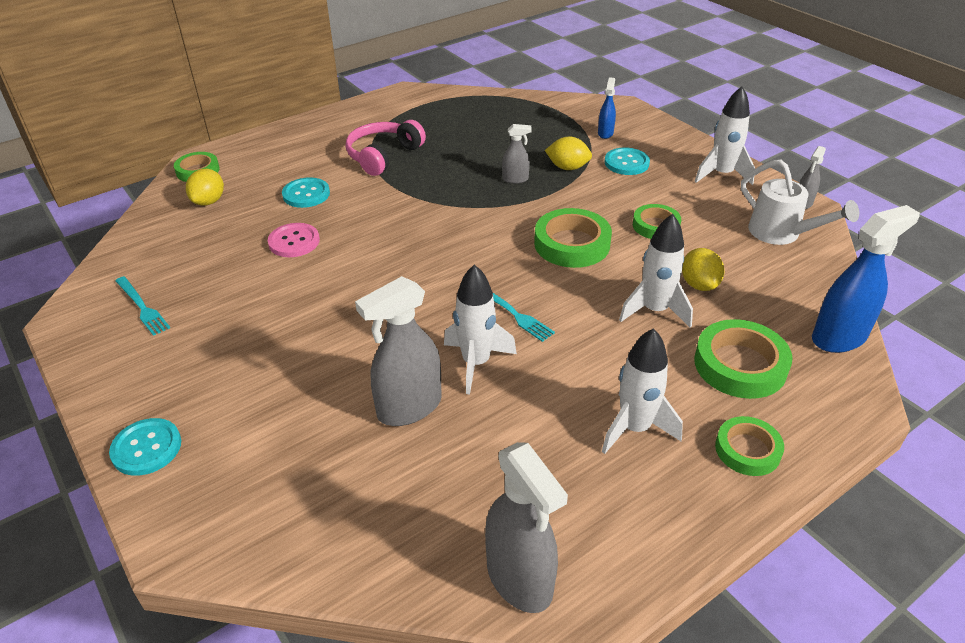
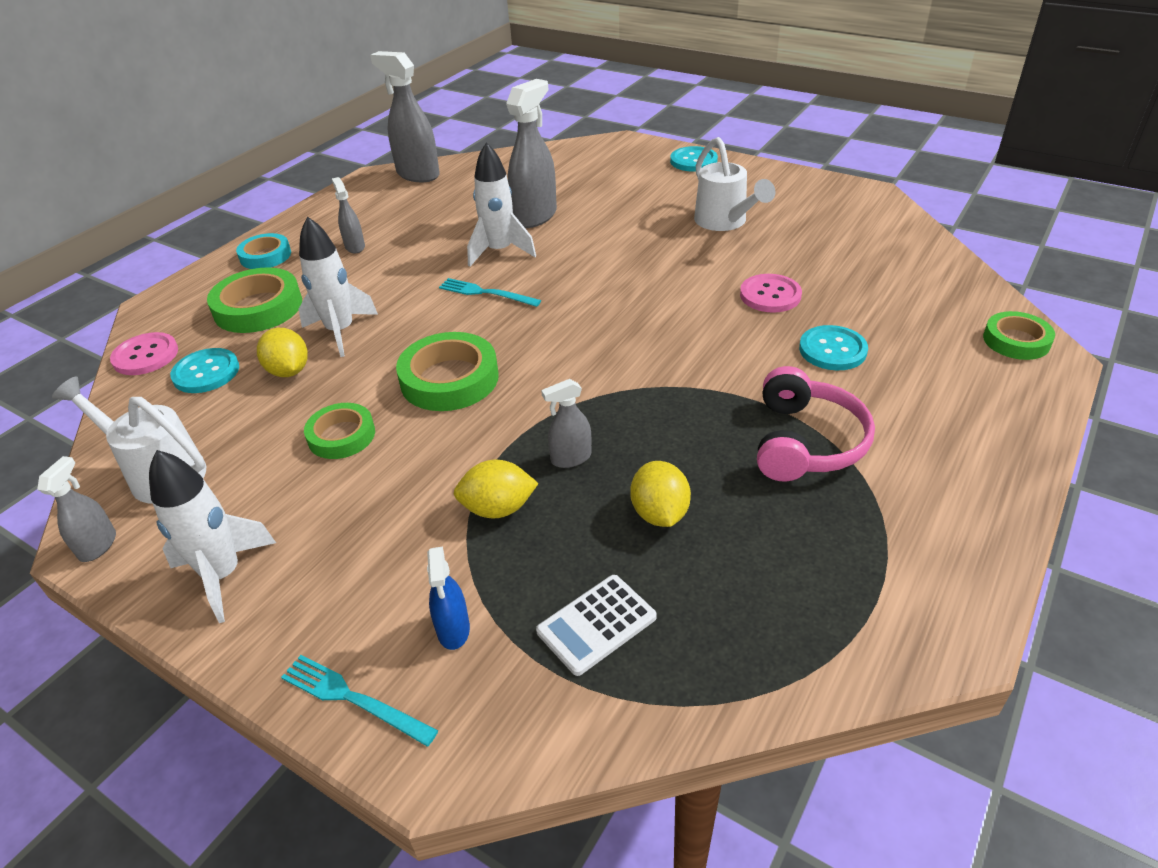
camera: 160 degrees right, 0 degrees up
turquoise fork [115,276,170,336] -> turquoise fork moved to [281,655,438,747]
yellow lemon [186,169,224,206] -> yellow lemon moved to [631,461,691,527]
white rocket [602,328,683,454] -> grey spray bottle [332,177,365,253]
turquoise button [605,148,650,175] -> turquoise button moved to [170,348,239,393]
green tape [715,416,784,476] -> turquoise tape [236,233,291,269]
blue spray bottle [812,205,920,353] -> pink button [110,332,178,375]
none -> white calculator [536,575,657,676]
none -> white watering can [694,137,776,231]

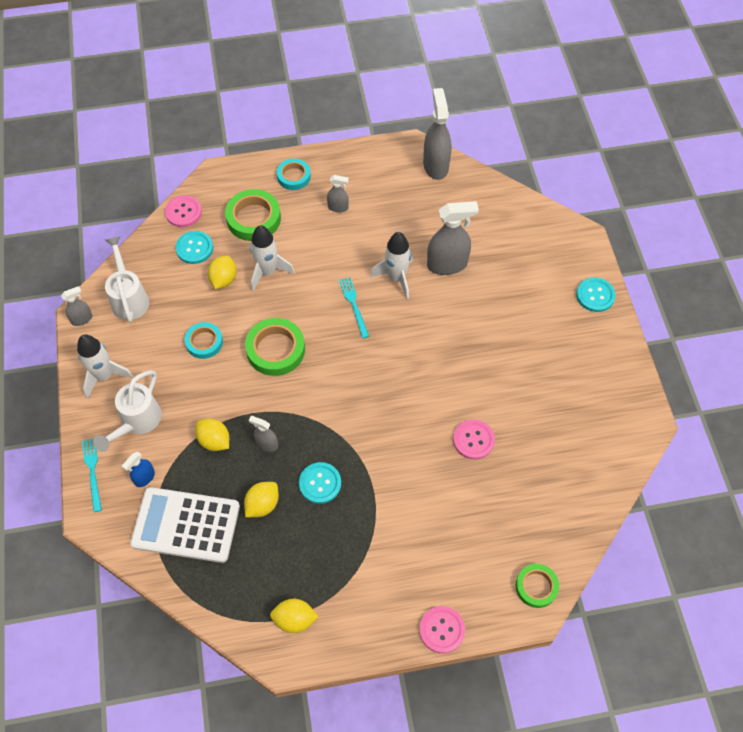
camera: 45 degrees right, 20 degrees up
green tape [304,403,375,459] -> turquoise tape [185,322,223,359]
grey spray bottle [332,177,365,253] -> grey spray bottle turned 75 degrees clockwise [327,175,349,213]
white calculator [536,575,657,676] -> white calculator [130,487,240,563], size x1.94
white watering can [694,137,776,231] -> white watering can moved to [93,370,162,452]
pink headphones [757,366,875,481] -> none
turquoise button [799,325,868,370] -> turquoise button moved to [299,462,341,504]
none -> yellow lemon [270,599,319,633]
none -> pink button [419,606,465,653]

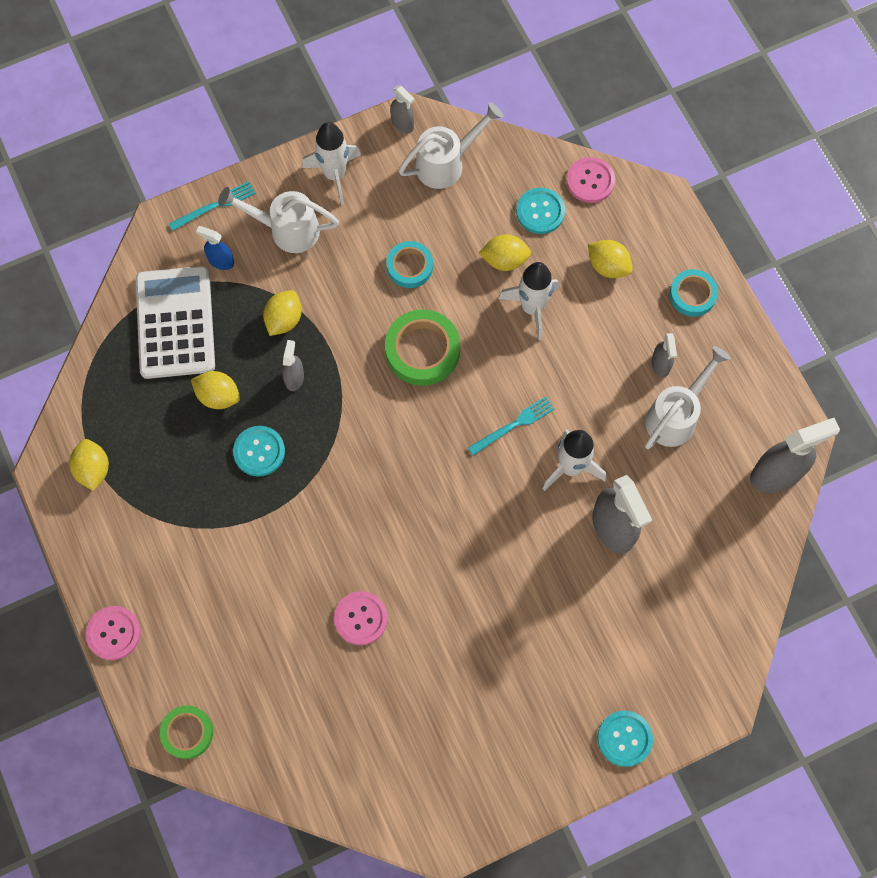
camera: 75 degrees right, 10 degrees up
green tape [225,189,281,241] -> yellow lemon [588,240,633,278]
none -> white watering can [645,346,731,449]

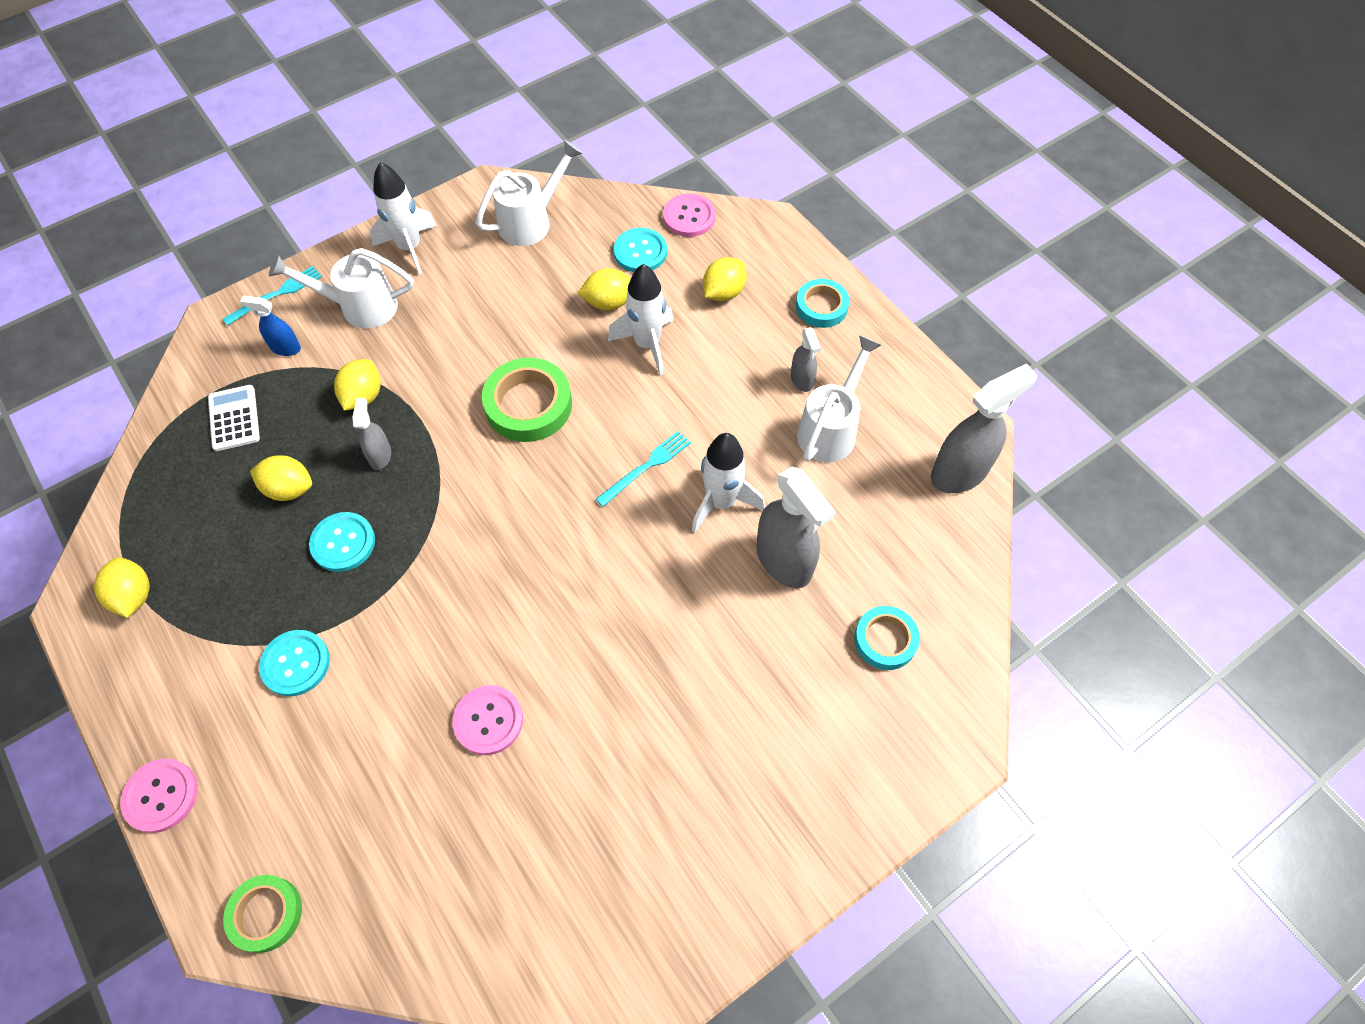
camera: 10 degrees left, 10 degrees down
white calculator [136,266,215,379] -> white calculator [208,385,260,451], size x0.52
turquoise tape [387,241,433,288] -> turquoise tape moved to [854,606,920,670]
grey spray bottle [390,85,415,133] -> none
yellow lemon [588,240,633,278] -> yellow lemon turned 75 degrees counterclockwise [703,257,747,301]
turquoise button [597,711,653,767] -> turquoise button moved to [259,630,330,696]

